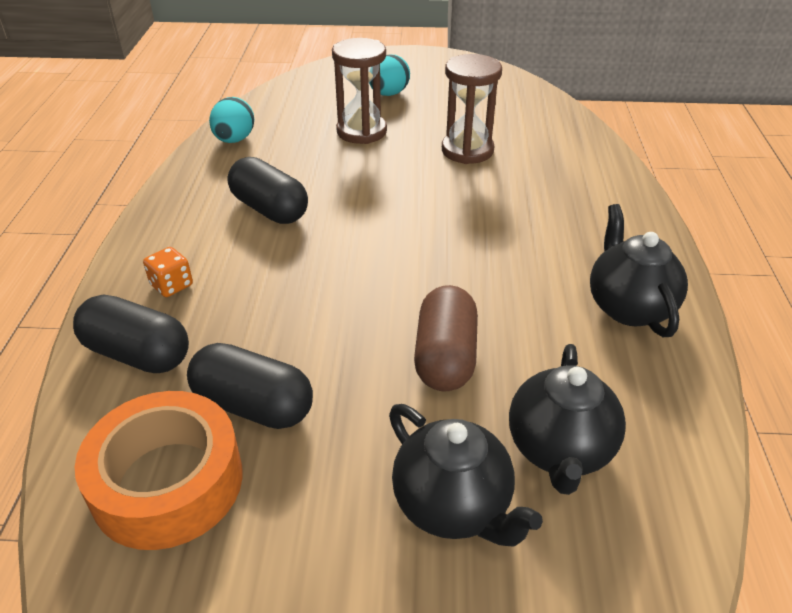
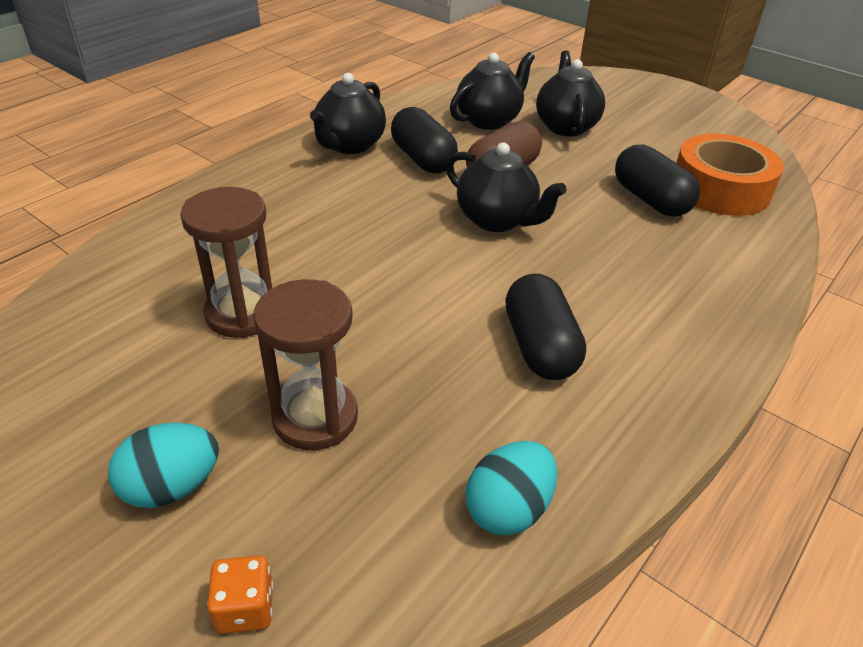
camera: 145 degrees left, 0 degrees up
black capsule [73,294,189,373] -> black capsule moved to [391,107,458,173]
orange dice [143,247,193,297] -> orange dice moved to [207,555,273,634]
none -> black teapot [446,143,567,232]

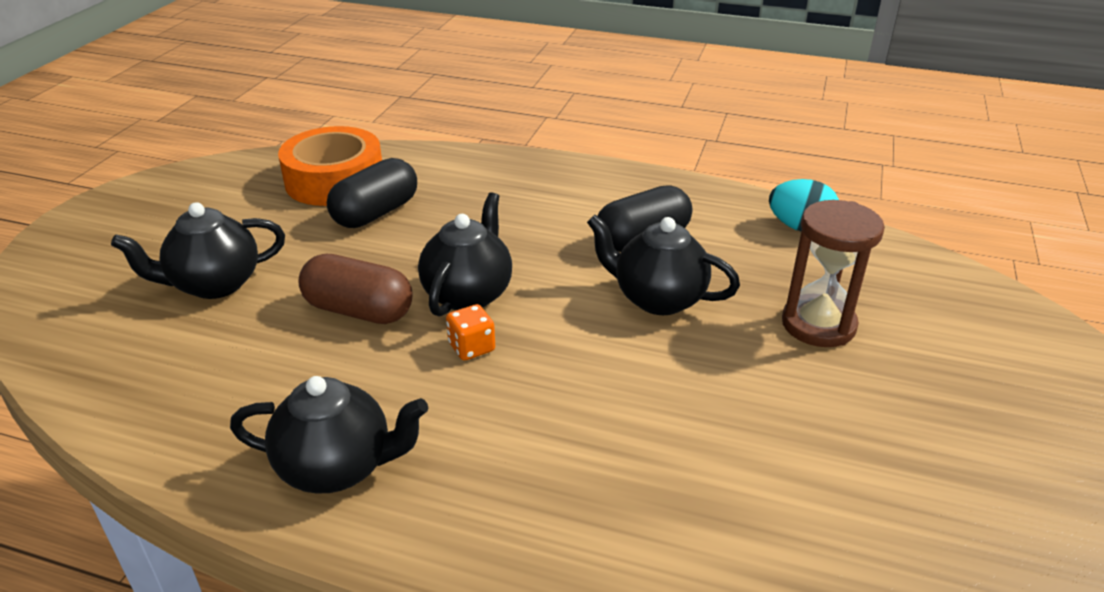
camera: 110 degrees left, 5 degrees down
turquoise egg [108,423,219,508] -> none
brown hourglass [180,187,272,338] -> none
orange dice [207,555,273,634] -> orange dice moved to [446,304,495,361]
black capsule [391,107,458,173] -> none
black teapot [450,52,535,130] -> black teapot moved to [587,215,740,315]

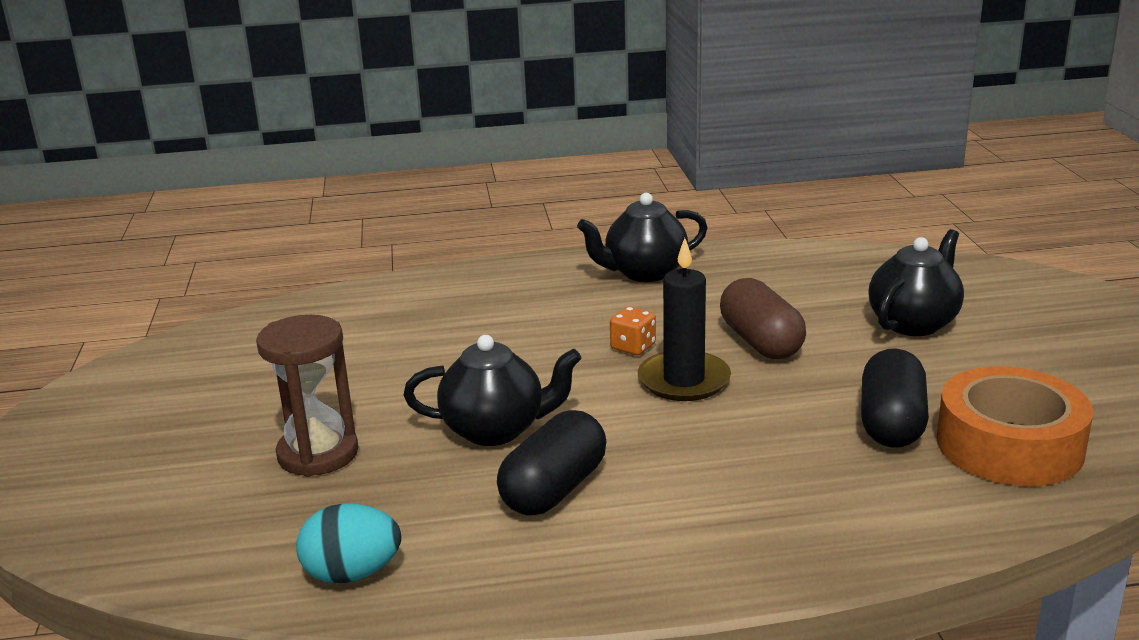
camera: 155 degrees right, 10 degrees down
brown capsule [298,254,412,324] -> brown capsule turned 75 degrees clockwise [720,278,806,359]
black teapot [418,192,512,317] -> black candle [638,238,731,401]

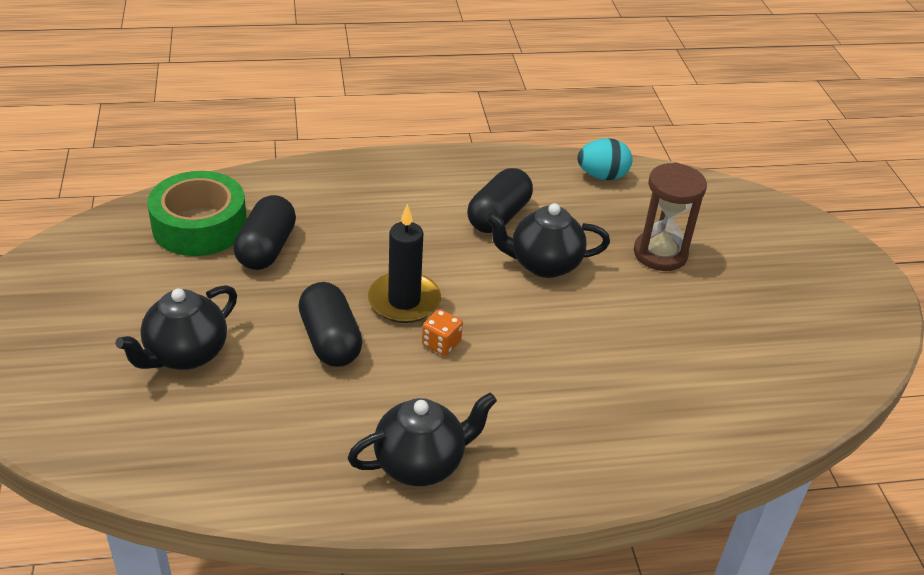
camera: 175 degrees right, 15 degrees up
brown capsule [720,278,806,359] -> black capsule [298,282,362,367]
orange tape [937,366,1093,486] -> green tape [147,171,247,256]

